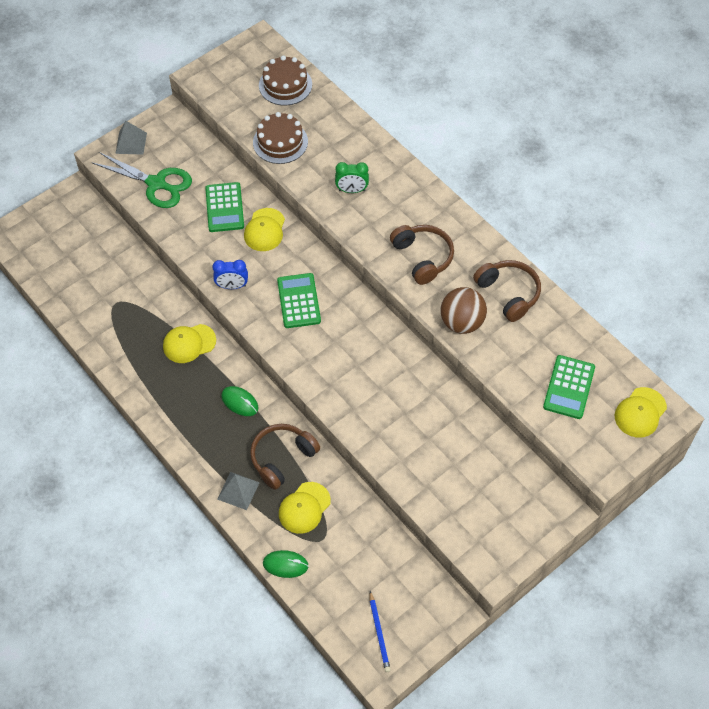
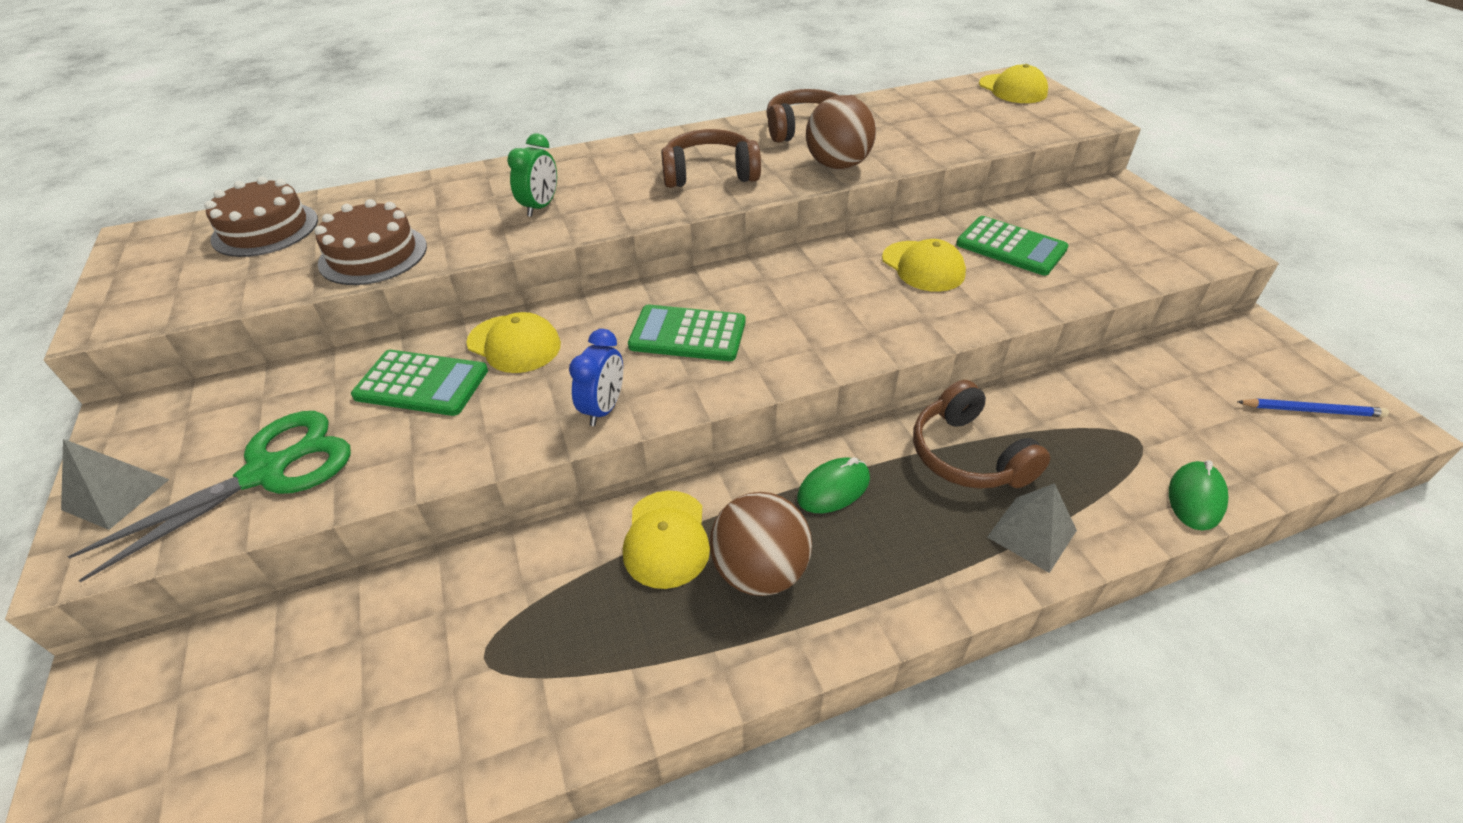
camera: 70 degrees left, 15 degrees down
yellow cap [279,482,331,534] -> yellow cap moved to [882,239,966,292]
green calculator [543,355,595,419] -> green calculator moved to [956,216,1069,276]
none -> brown ball [709,492,812,596]

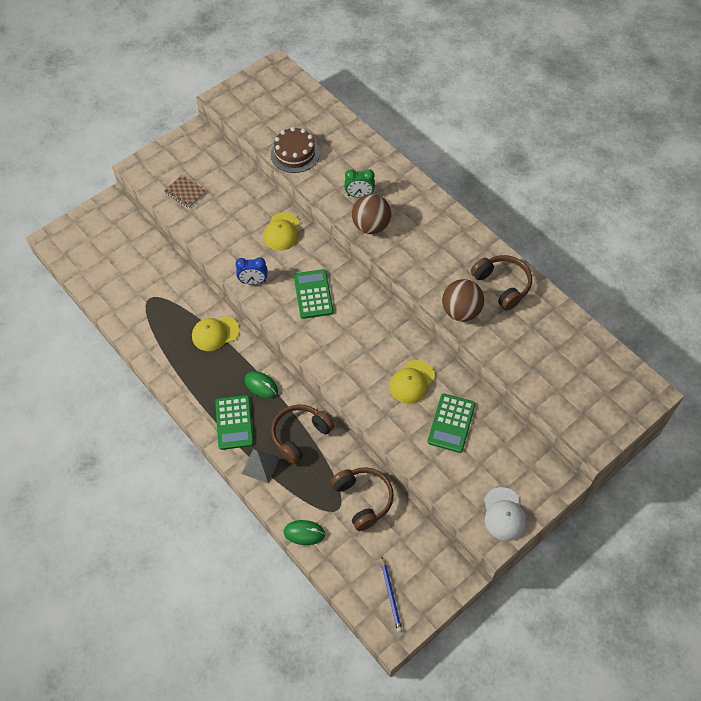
camera: 70 degrees right, 15 degrees up
grey pyramid [61,439,170,530] -> none
green scissors [68,411,351,582] -> brown notebook [164,175,206,208]
brown cake [204,177,318,257] -> none
green calculator [351,350,488,416] -> green calculator moved to [215,395,254,450]
brown headphones [661,129,761,188] -> brown headphones moved to [331,467,394,531]
brown ball [709,492,812,596] -> brown ball moved to [352,194,391,234]
yellow cap [979,64,1048,103] -> none
none -> white cap [484,487,527,541]

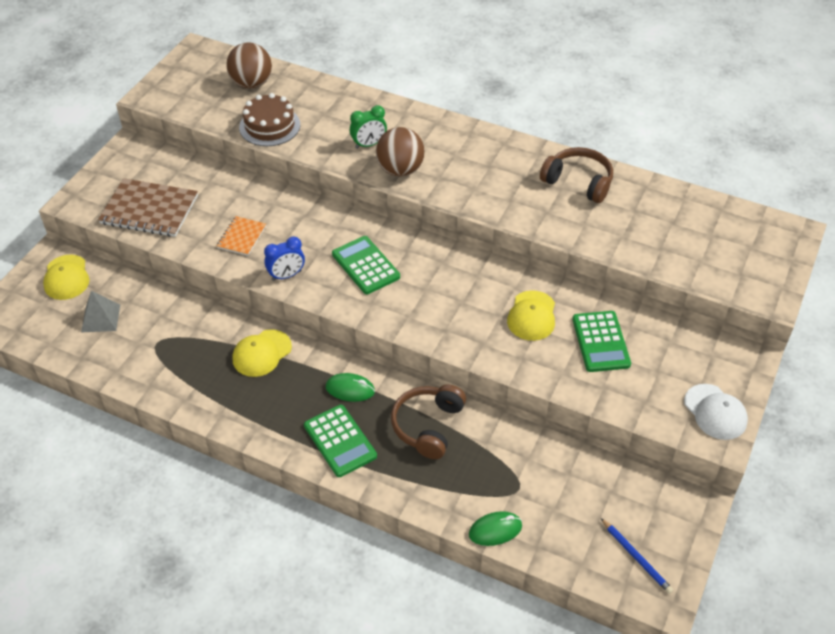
camera: 25 degrees left, 10 degrees down
brown notebook [164,175,206,208] -> brown notebook [98,178,198,237], size x1.86
grey pyramid [242,449,280,483] -> grey pyramid moved to [81,291,120,333]
yellow cap [263,212,300,251] -> yellow cap moved to [43,255,89,300]
brown headphones [331,467,394,531] -> none
brown ball [442,279,484,321] -> brown ball moved to [226,42,272,89]
none -> orange notebook [217,216,266,256]

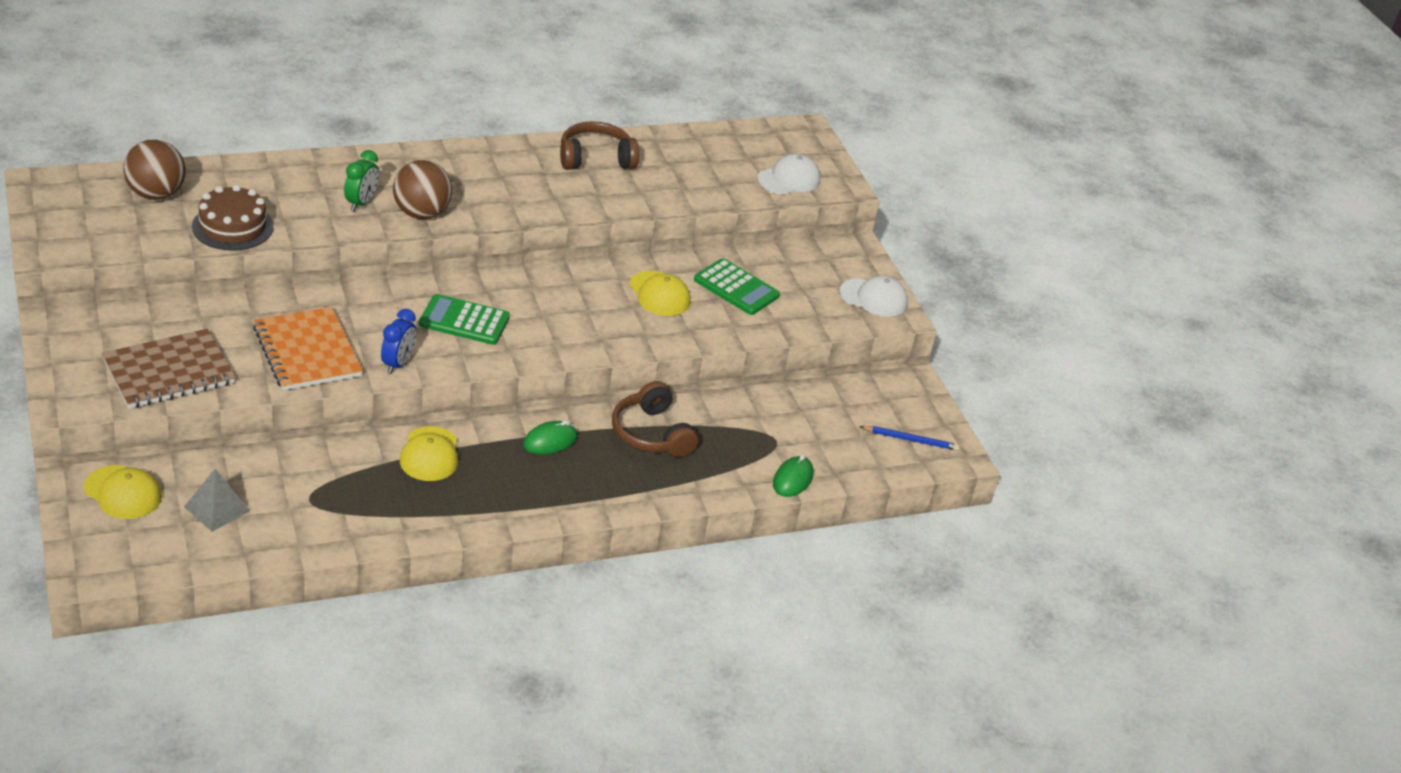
camera: 50 degrees left, 10 degrees down
orange notebook [217,216,266,256] -> orange notebook [253,307,363,390], size x1.86
green calculator [304,405,377,477] -> none
none -> white cap [758,154,821,195]

